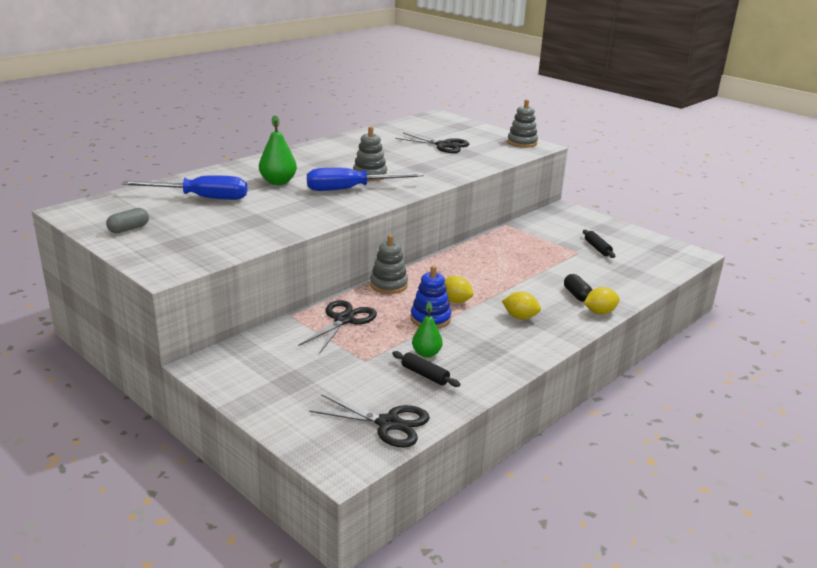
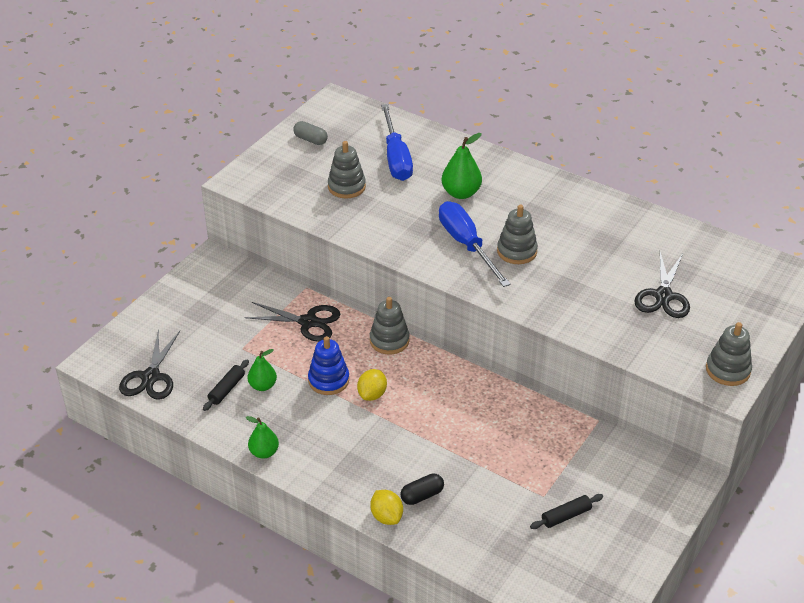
camera: 80 degrees right, 15 degrees up
yellow lemon [502,291,541,319] -> none
none -> green pear [246,416,279,459]
none -> grey stacking toy [328,141,366,198]

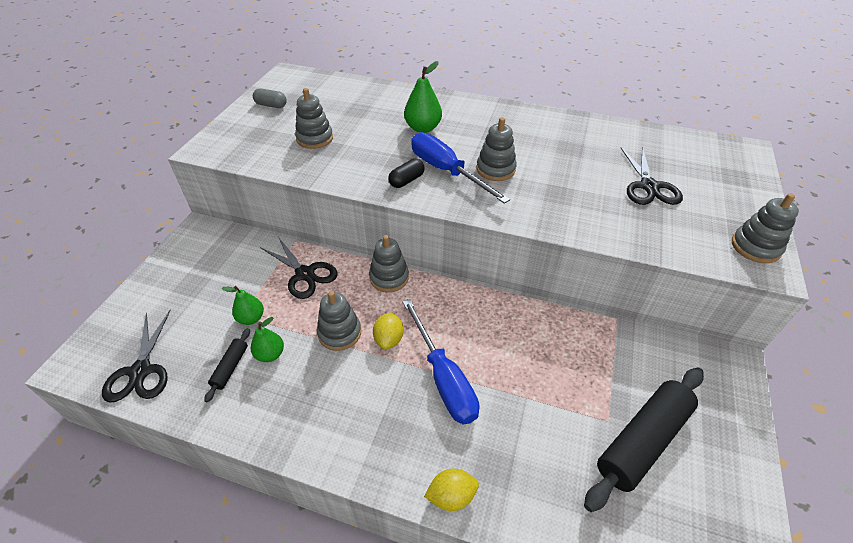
camera: 15 degrees left, 5 degrees up
black scissors [244,302,340,342] -> black scissors turned 45 degrees clockwise [260,237,338,299]
green pear [246,416,279,459] -> green pear moved to [222,286,264,325]
blue stacking toy [308,336,349,395] -> grey stacking toy [317,291,361,351]
yellow lemon [370,490,403,525] -> yellow lemon turned 60 degrees counterclockwise [424,468,479,511]
blue screwdriver [381,104,413,181] -> blue screwdriver moved to [402,299,479,424]
black capsule [401,473,444,505] -> black capsule moved to [388,159,425,188]
black rolling pin [530,494,603,529] -> black rolling pin [584,367,704,512], size x2.16

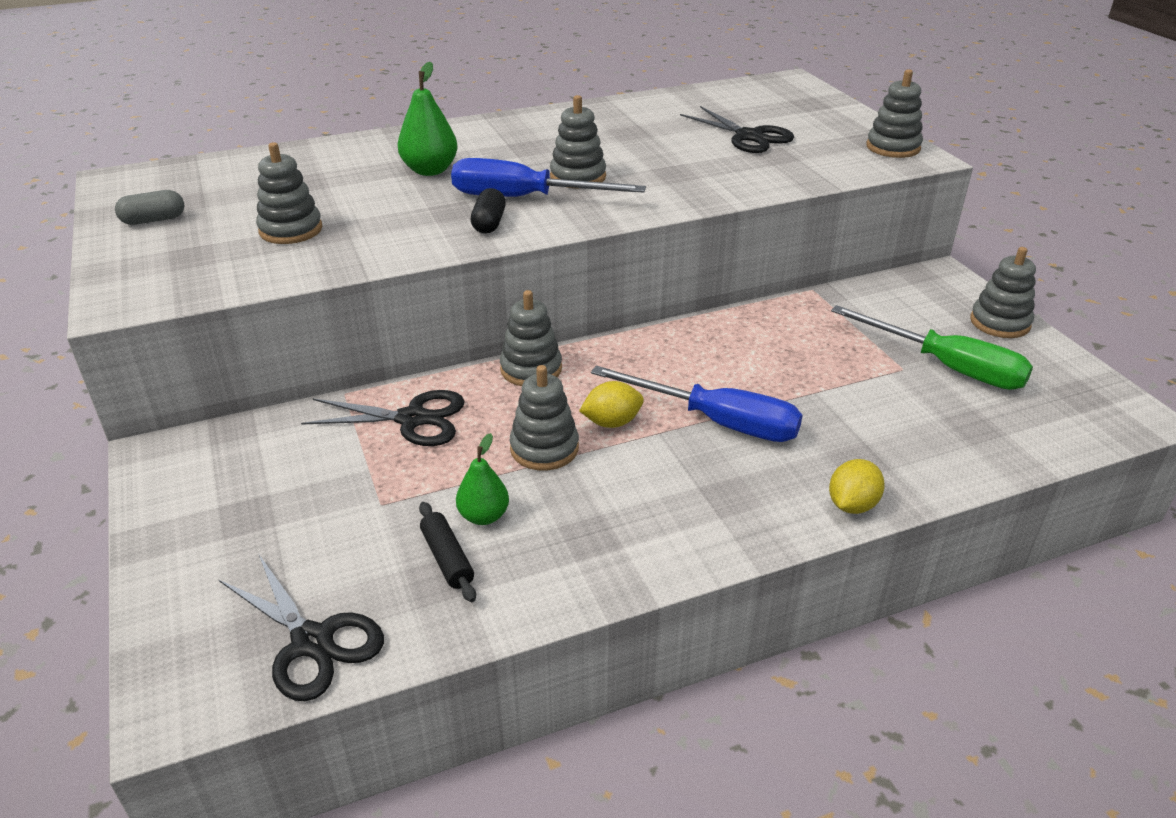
camera: 40 degrees left, 10 degrees down
green pear [222,286,264,325] -> none
yellow lemon [373,312,404,350] -> yellow lemon turned 75 degrees counterclockwise [579,381,644,428]
black rolling pin [584,367,704,512] -> green screwdriver [831,305,1033,390]
none -> grey stacking toy [970,247,1036,338]

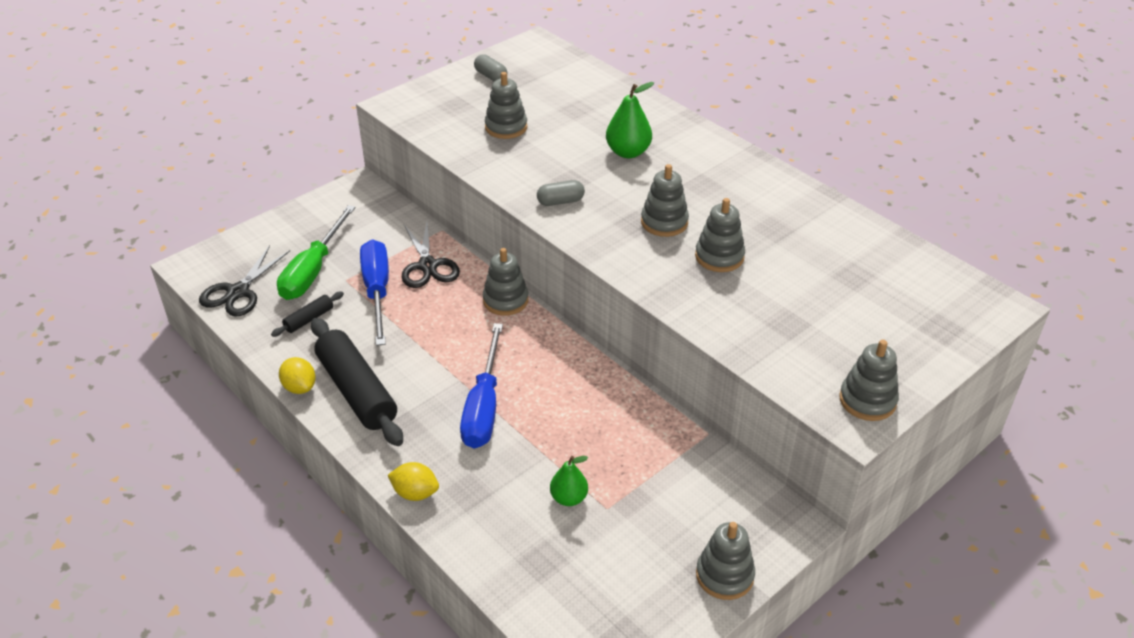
camera: 70 degrees right, 5 degrees up
blue screwdriver [451,158,646,197] -> blue screwdriver moved to [360,239,389,346]
green pear [456,433,509,525] -> green pear moved to [550,456,588,506]
black capsule [471,188,506,234] -> grey capsule [537,180,585,206]
grey stacking toy [510,365,579,471] -> grey stacking toy moved to [695,198,745,272]
yellow lemon [579,381,644,428] -> yellow lemon moved to [279,357,316,394]
black scissors [680,106,794,153] -> none
green screwdriver [831,305,1033,390] -> green screwdriver moved to [277,205,356,300]
none -> black rolling pin [311,318,403,446]

